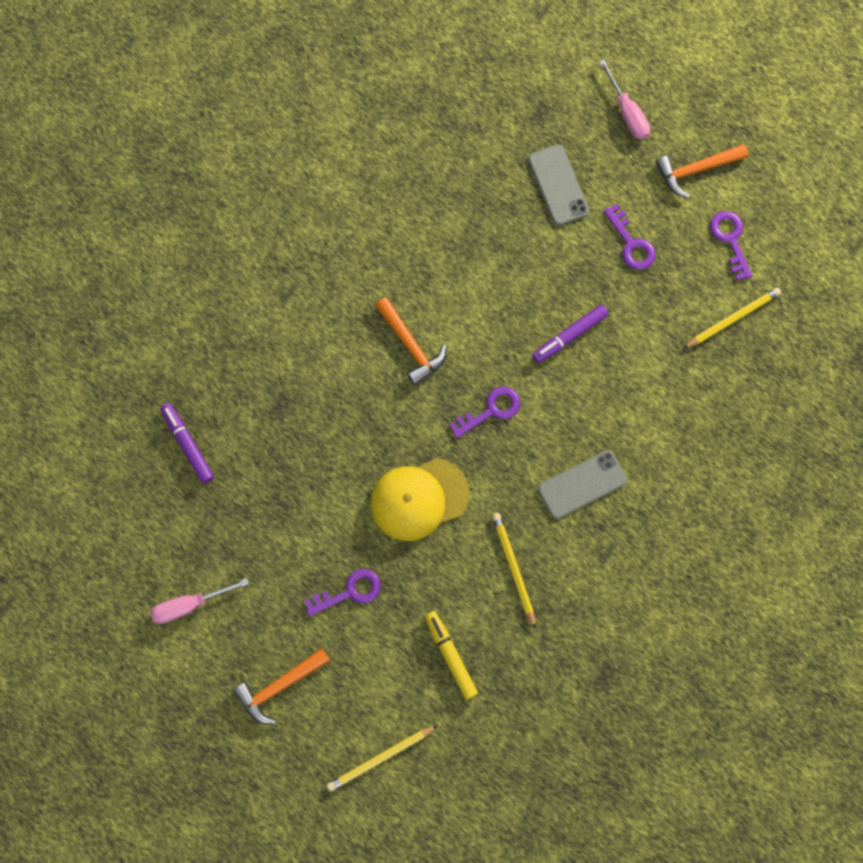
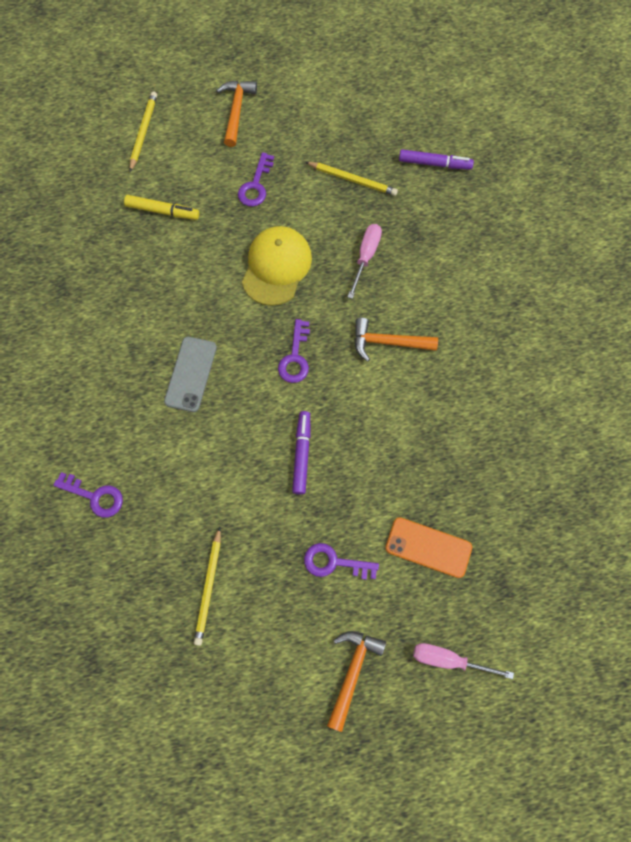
camera: 130 degrees right, 5 degrees down
pink screwdriver [150,578,249,624] -> pink screwdriver moved to [348,224,382,299]
yellow pencil [492,513,536,629] -> yellow pencil moved to [306,162,398,196]
grey phone [528,144,589,225] -> orange phone [385,517,472,578]
purple key [710,211,752,281] -> purple key moved to [53,472,123,518]

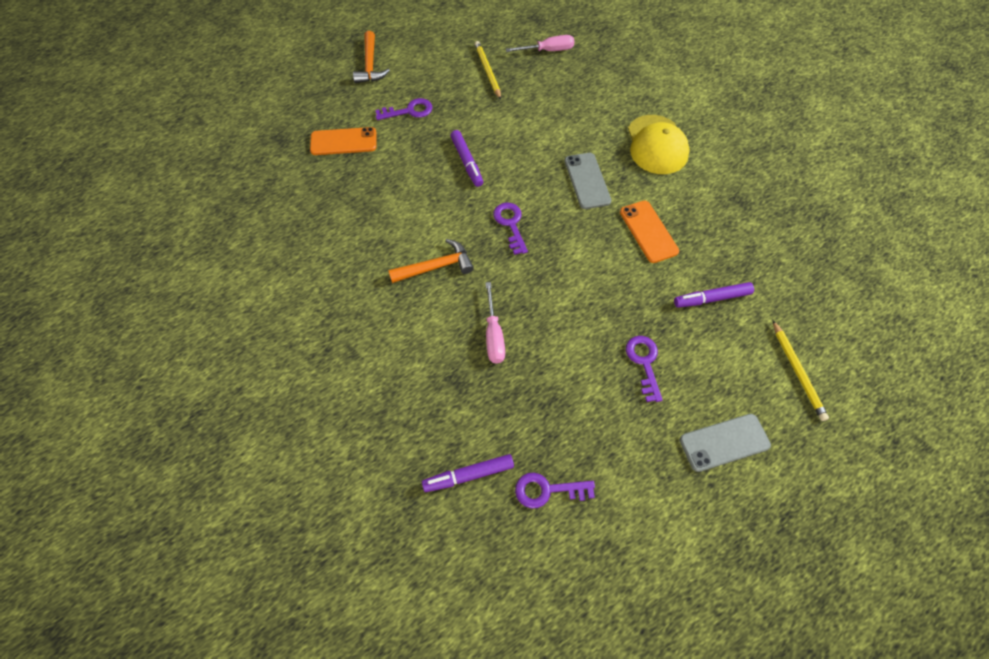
camera: 155 degrees right, 10 degrees down
purple key [53,472,123,518] -> purple key moved to [515,473,595,509]
yellow marker [124,195,199,220] -> purple marker [674,282,754,308]
orange hammer [216,80,257,147] -> grey phone [680,414,771,472]
yellow cap [242,226,312,306] -> yellow cap moved to [628,115,690,174]
yellow pencil [306,162,398,196] -> none
pink screwdriver [413,643,514,679] -> pink screwdriver moved to [506,35,574,52]
none -> orange phone [620,200,679,263]

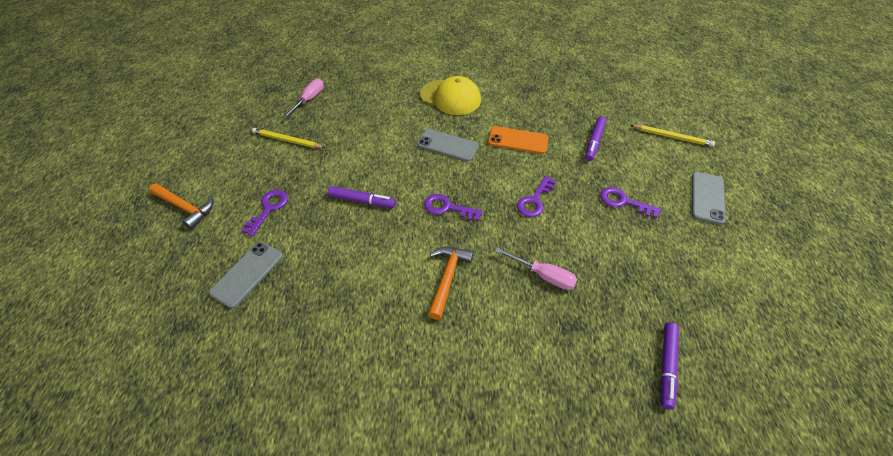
camera: 55 degrees left, 10 degrees down
orange phone [310,127,377,155] -> grey phone [209,242,283,308]
purple key [515,473,595,509] -> purple key moved to [517,176,556,217]

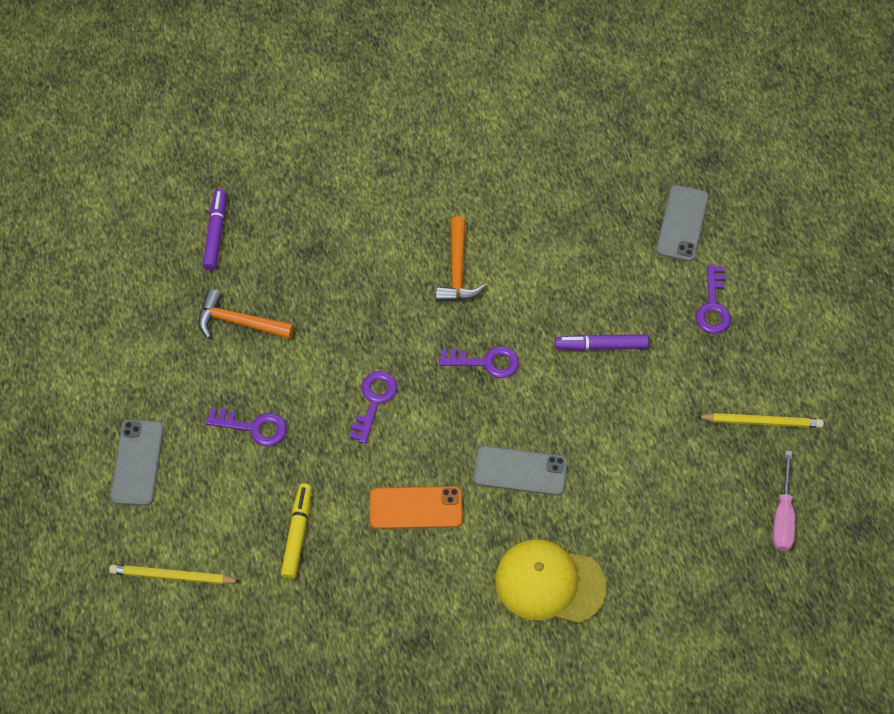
camera: 165 degrees right, 10 degrees up
orange hammer [149,183,213,229] -> orange hammer moved to [198,289,294,339]
pink screwdriver [495,248,577,290] -> none
purple marker [585,116,606,161] -> yellow marker [281,483,312,579]

